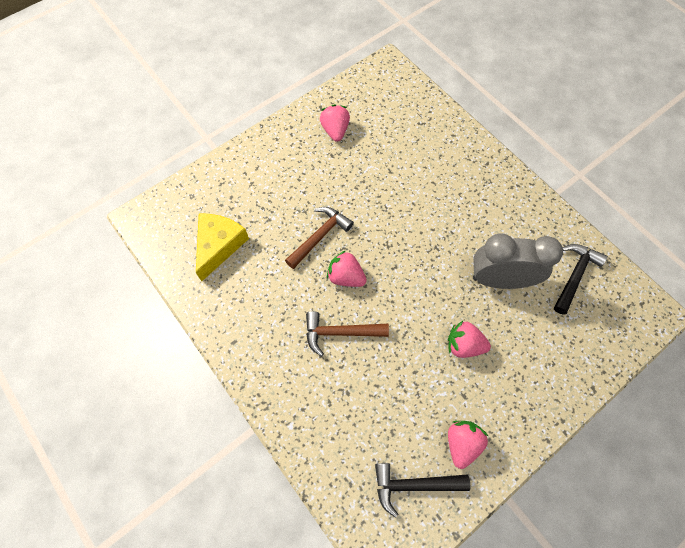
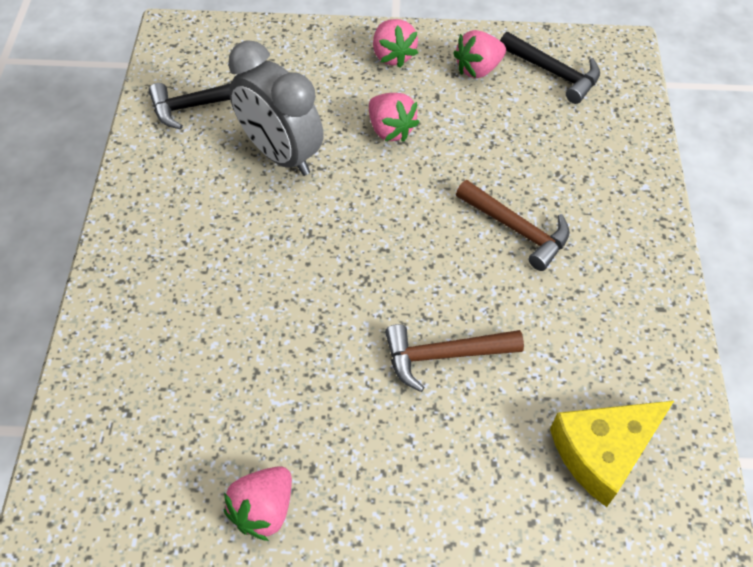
camera: 140 degrees left, 10 degrees down
pink strawberry [327,250,367,287] -> pink strawberry moved to [373,19,418,68]

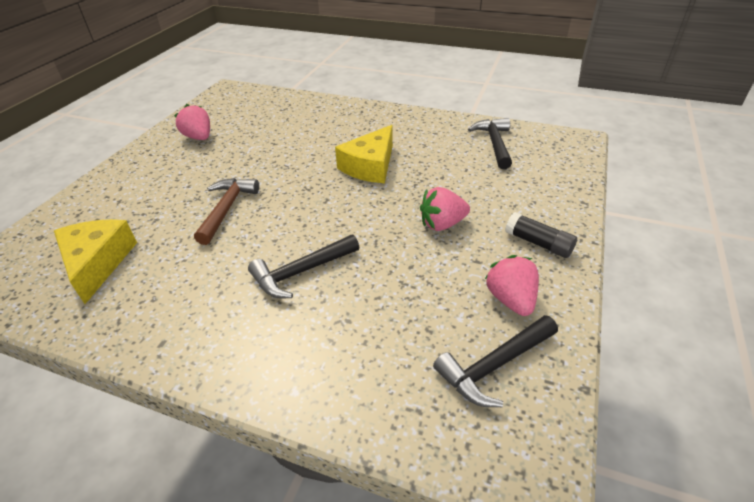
camera: 110 degrees right, 15 degrees down
grey clock [228,40,324,176] -> none
pink strawberry [373,19,418,68] -> black glue stick [505,212,577,258]
brown hammer [456,180,570,271] -> black hammer [248,235,359,298]
none -> yellow cheese [335,125,393,183]

